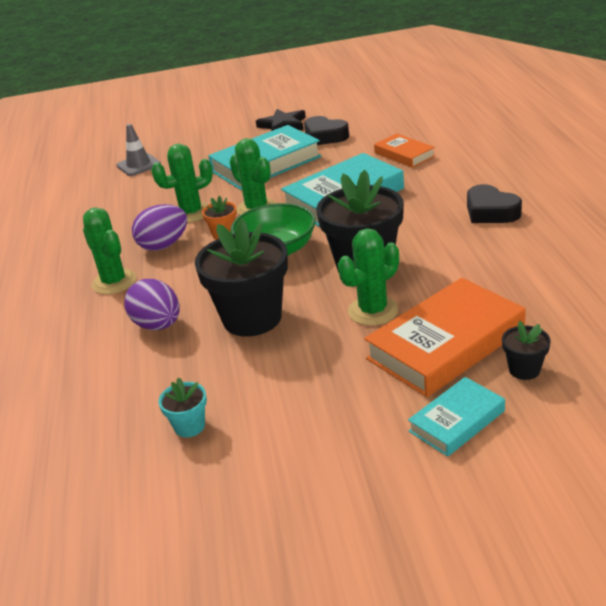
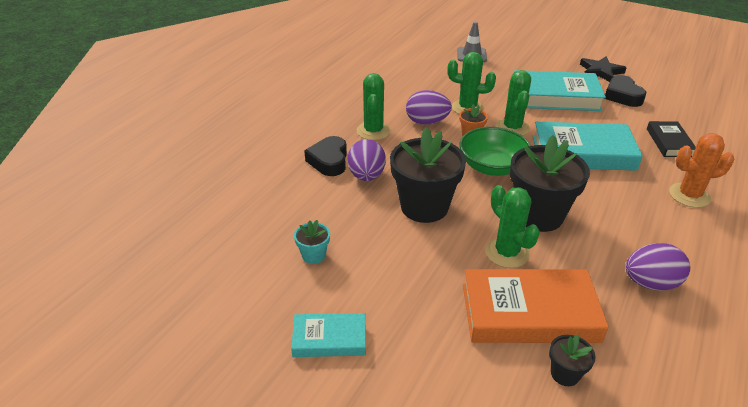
camera: 35 degrees right, 5 degrees up
green cactus [338,228,399,326] -> green cactus turned 60 degrees clockwise [485,185,540,268]
orange book [374,133,435,168] -> black book [647,121,696,157]
turquoise book [408,377,505,457] -> turquoise book moved to [291,313,366,357]
black heart [467,184,522,223] -> black heart moved to [304,136,347,176]
none -> purple egg [626,243,690,291]
none -> orange cactus [669,133,734,208]

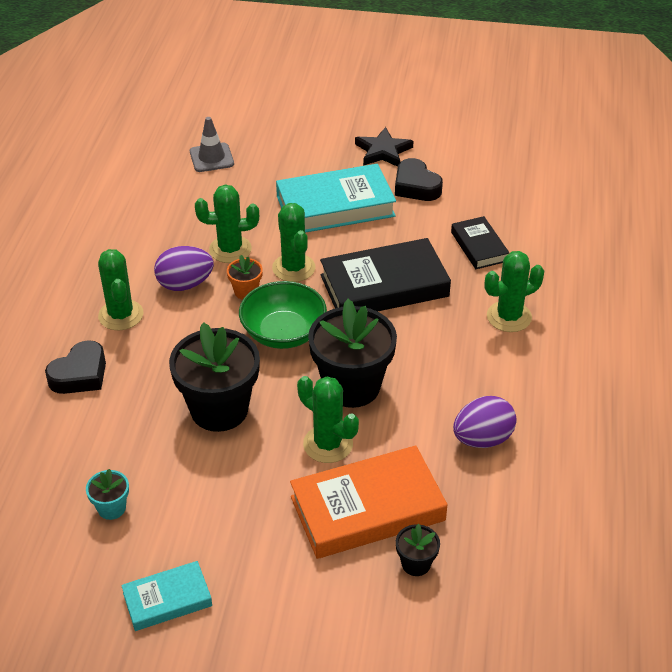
camera: 20 degrees left, 5 degrees up
black heart [304,136,347,176] -> black heart turned 120 degrees counterclockwise [45,340,106,394]
purple egg [348,139,386,181] -> none
turquoise book [533,122,643,171] -> black book [320,238,451,312]
orange cactus [669,133,734,208] -> green cactus [485,251,544,332]

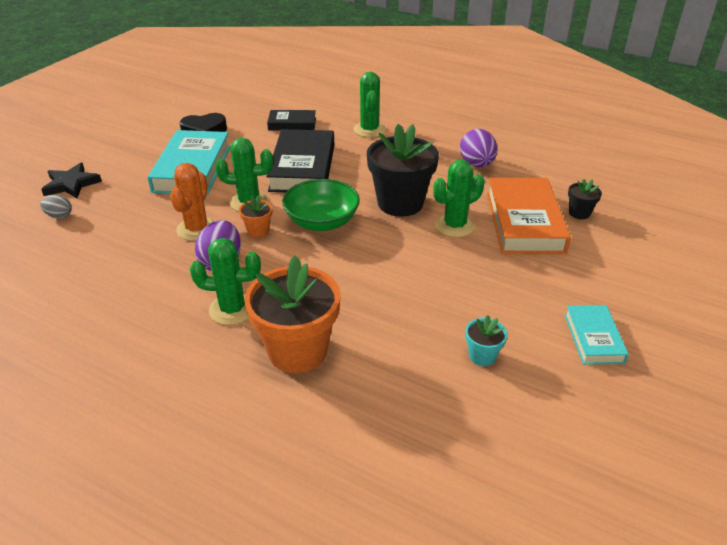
camera: 70 degrees left, 5 degrees down
black heart [45,340,106,394] -> orange flower pot [245,255,341,373]
black flower pot [169,322,260,432] -> none
grey traffic cone [190,117,234,172] -> grey egg [40,195,72,218]
green cactus [195,185,259,263] -> orange cactus [170,163,215,241]
black star [355,127,413,167] -> black star moved to [41,163,102,198]

